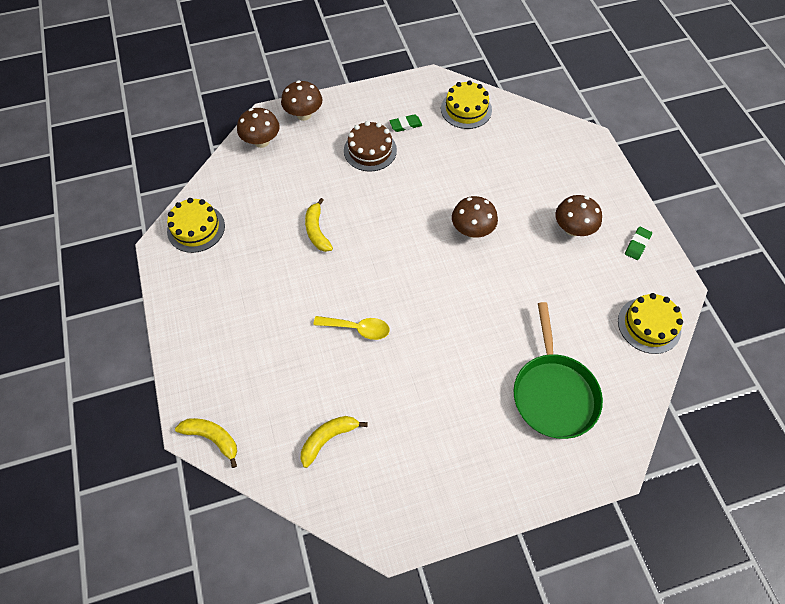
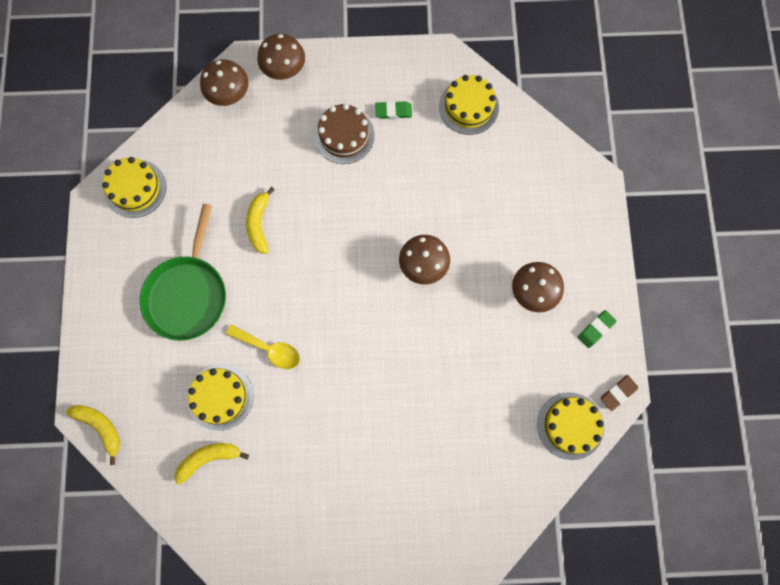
camera: 15 degrees right, 15 degrees up
green pan [514,302,603,439] -> green pan moved to [140,204,226,341]
none -> yellow cake [187,364,254,431]
none -> brown eraser [601,375,638,411]

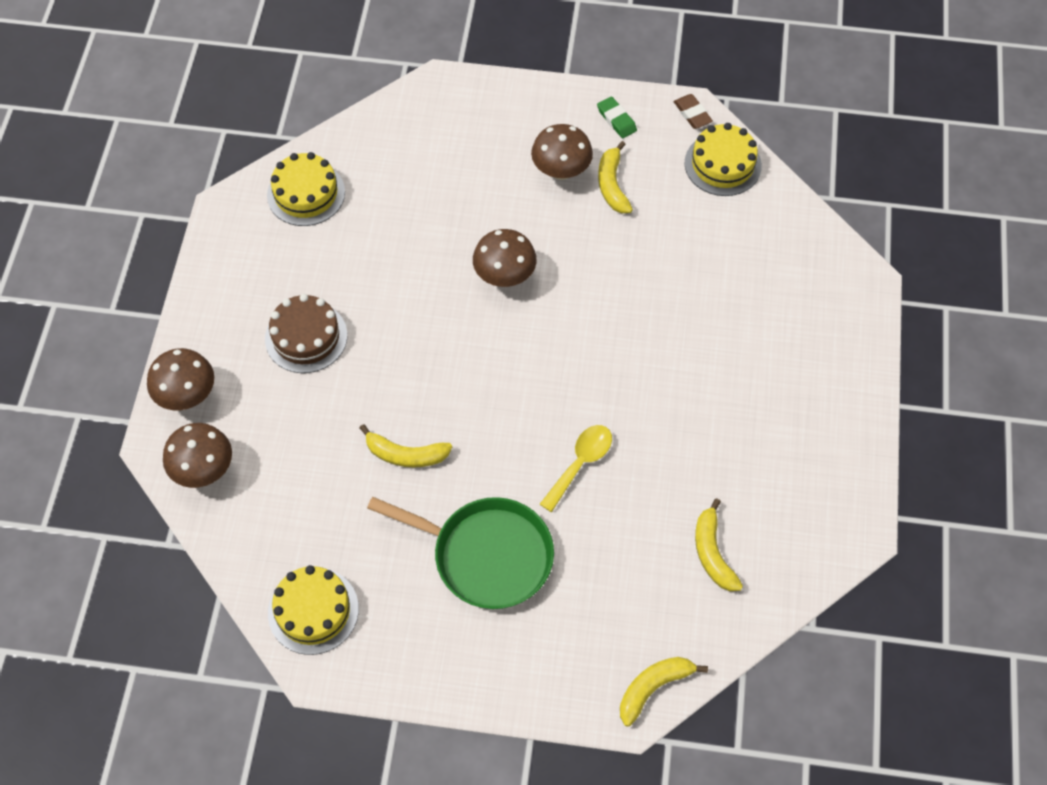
camera: 80 degrees left, 15 degrees down
yellow cake [187,364,254,431] -> none
green eraser [375,101,412,119] -> none
none -> yellow banana [598,141,633,213]

